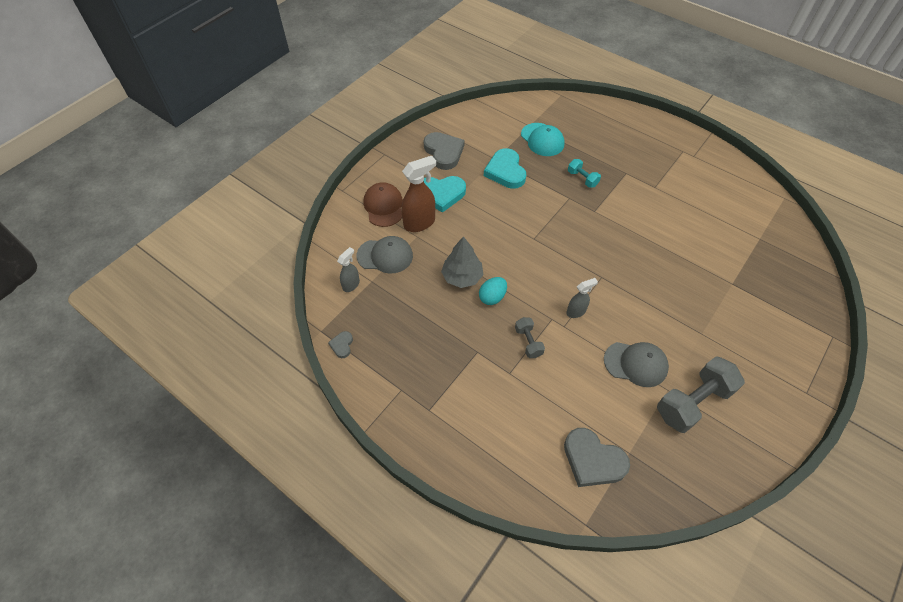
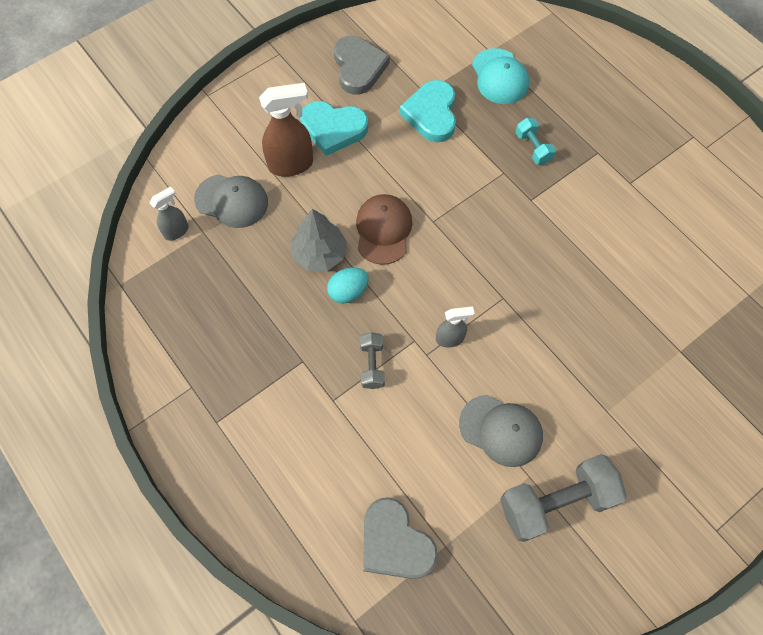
camera: 15 degrees right, 10 degrees up
grey heart [328,331,353,358] -> none
brown cap [364,182,403,227] -> brown cap moved to [356,194,412,265]

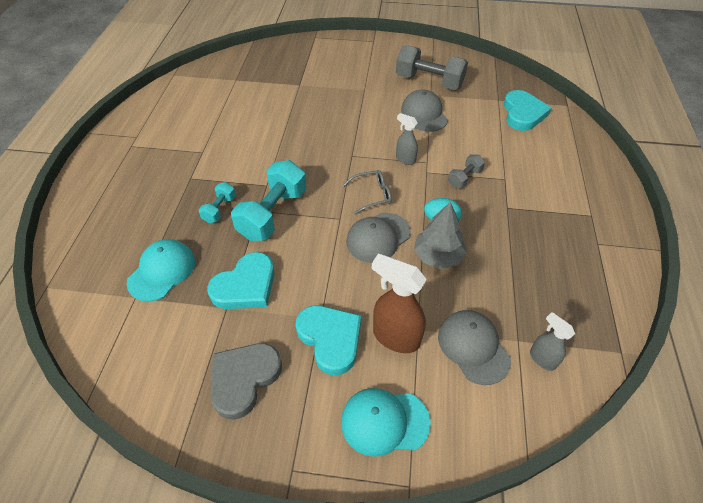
camera: 135 degrees left, 15 degrees down
grey spray bottle [149,186,189,241] -> grey spray bottle turned 45 degrees clockwise [530,312,575,371]
brown cap [356,194,412,265] -> grey cap [346,213,411,263]
grey heart [363,497,438,579] -> turquoise heart [504,90,551,131]
none -> turquoise dumbbell [231,160,306,241]
none -> turquoise cap [341,388,431,457]
none -> grey glasses [343,170,392,214]

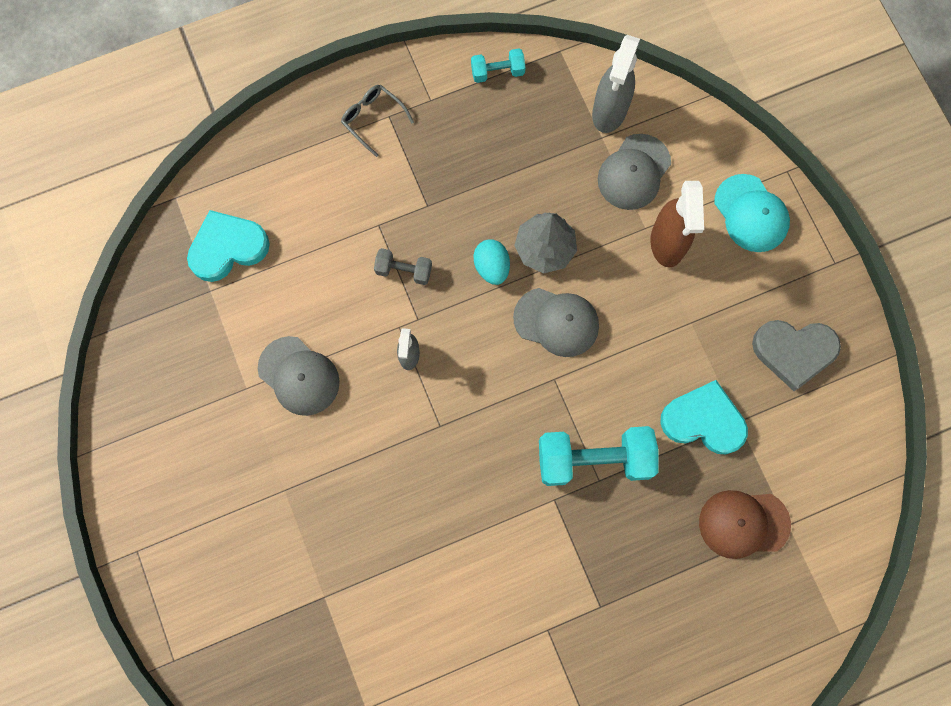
camera: 120 degrees left, 25 degrees up
turquoise cap [127,239,195,302] -> brown cap [699,490,791,559]
turquoise dumbbell [199,182,236,223] -> turquoise dumbbell moved to [471,49,526,83]
turquoise heart [296,305,361,375] -> none
grey glasses [343,170,392,214] -> grey glasses moved to [341,85,414,157]
grey dumbbell [396,45,468,90] -> none
grey cap [401,89,448,132] -> grey cap turned 90 degrees counterclockwise [258,336,340,416]
grey spray bottle [530,312,575,371] -> grey spray bottle [592,35,640,133], size x1.75

